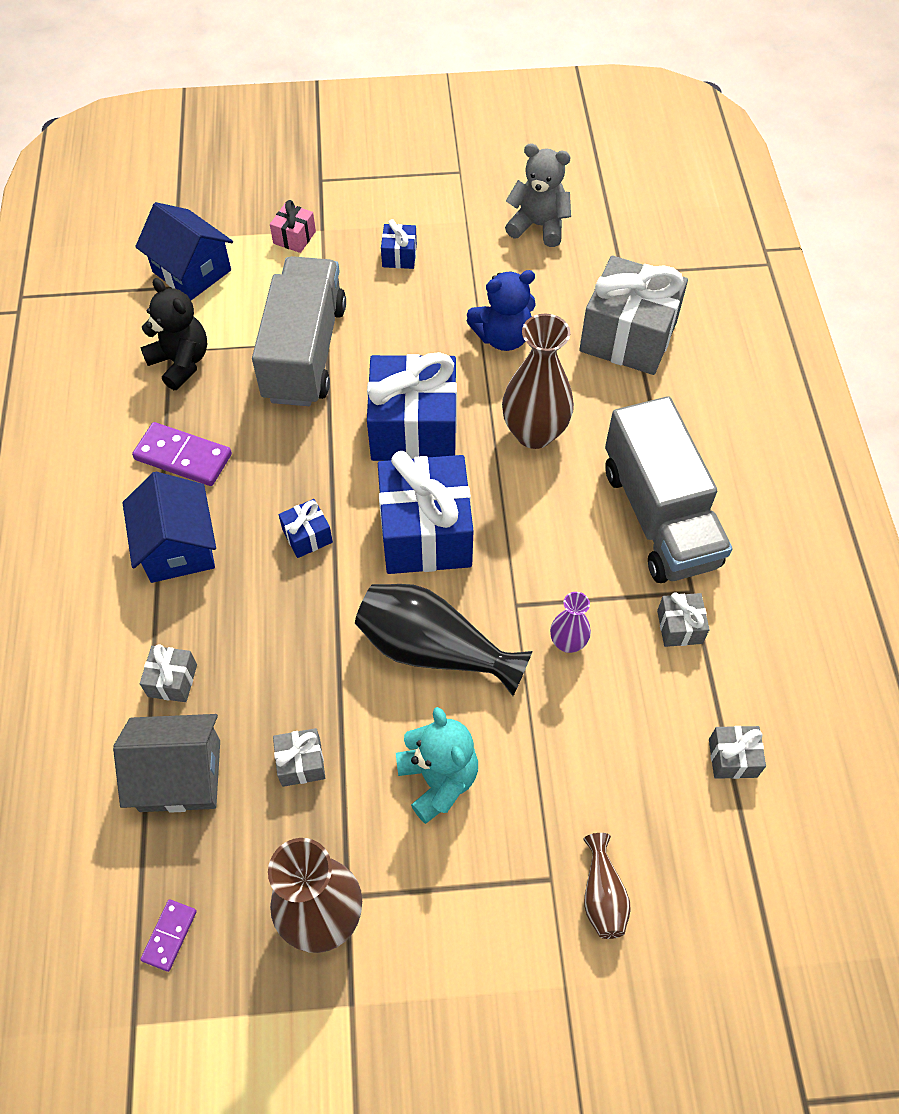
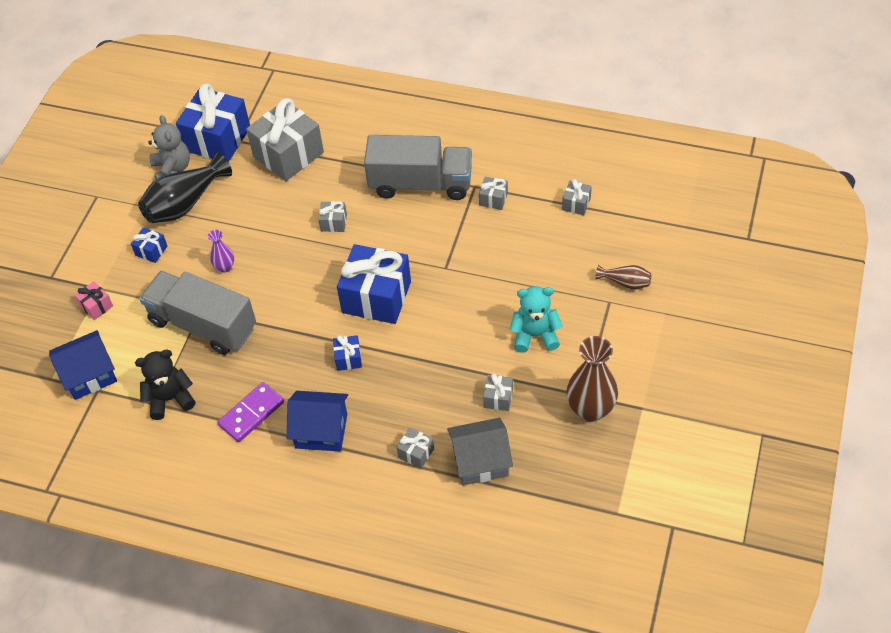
camera: 65 degrees left, 5 degrees down
grey house [113,714,220,813] -> grey house turned 60 degrees clockwise [447,418,513,486]
purple domino [140,899,197,972] -> none
black vase [355,584,533,696] -> black vase moved to [138,152,232,223]
blue gift [367,352,457,461] -> blue gift moved to [176,83,250,162]
blue teddy bear [467,270,535,351] -> none
brown vase [502,314,574,449] -> grey gift [318,201,347,232]
grey teddy bear [505,143,571,247] -> grey teddy bear turned 120 degrees clockwise [148,115,190,179]
purple vase [550,592,591,653] -> purple vase moved to [208,230,234,273]

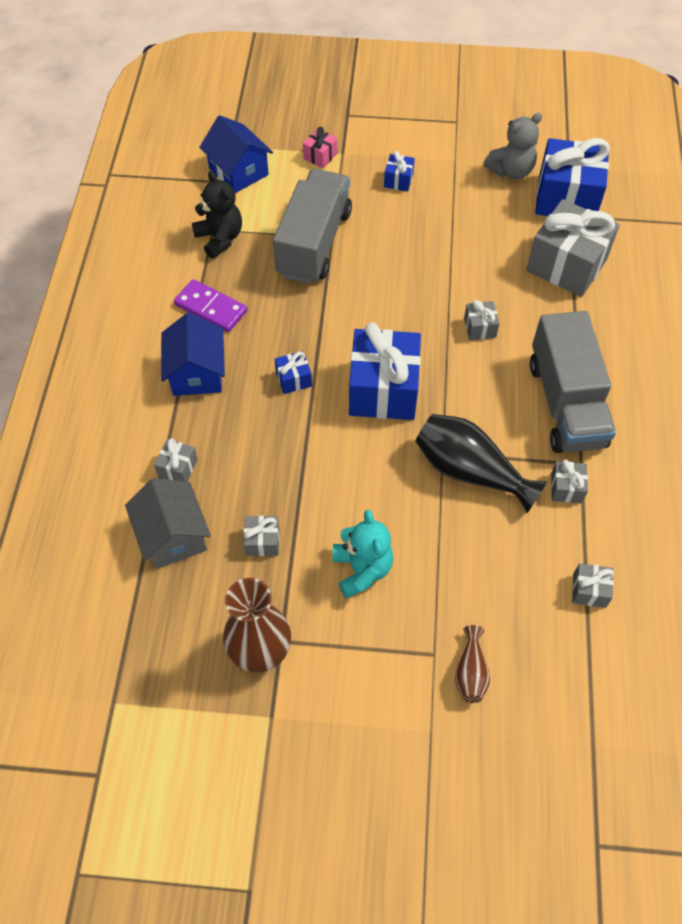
camera: 75 degrees right, 5 degrees up
black vase [138,152,232,223] -> black vase moved to [415,414,547,513]
purple vase [208,230,234,273] -> none

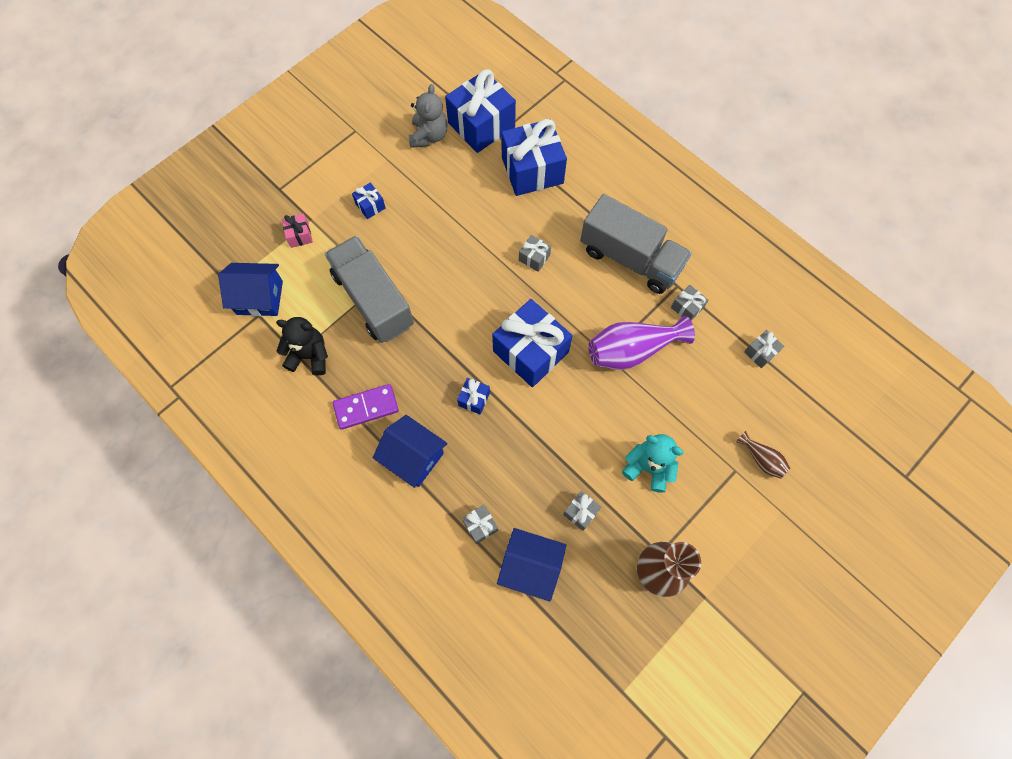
camera: 50 degrees left, 10 degrees up
grey house [125,478,211,569] -> blue house [497,528,566,602]
black vase [415,414,547,513] -> purple vase [588,316,695,370]
grey gift [526,199,620,297] -> blue gift [501,119,567,196]

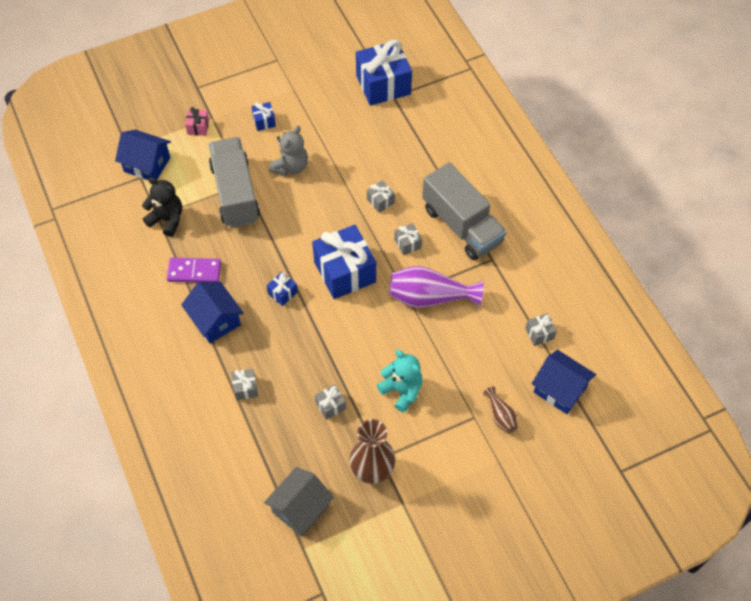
camera: 20 degrees right, 10 degrees down
grey teddy bear [409,84,448,148] -> grey teddy bear moved to [269,126,308,176]
blue house [497,528,566,602] -> blue house moved to [532,350,596,414]
blue gift [501,119,567,196] -> none
grey gift [671,285,708,321] -> grey gift moved to [394,223,422,255]
none -> grey house [264,467,334,537]

